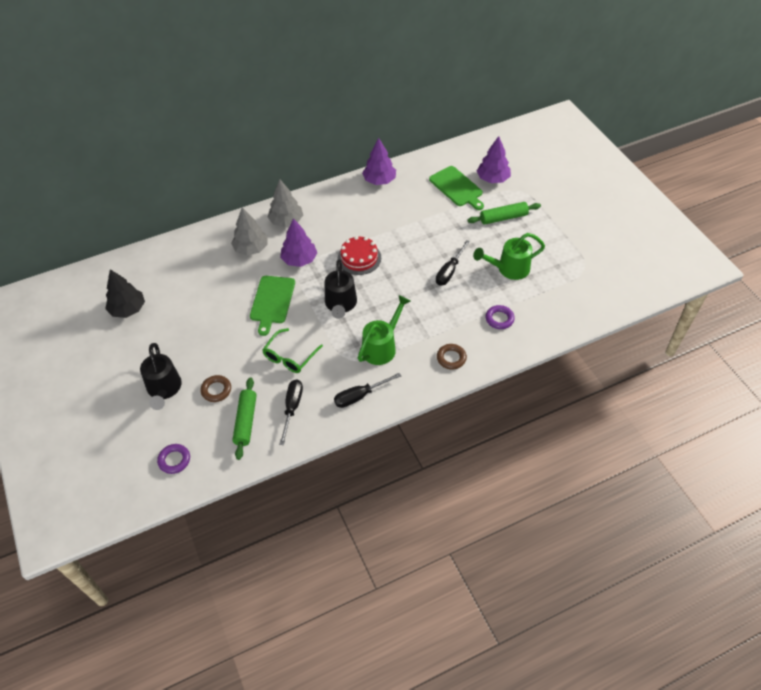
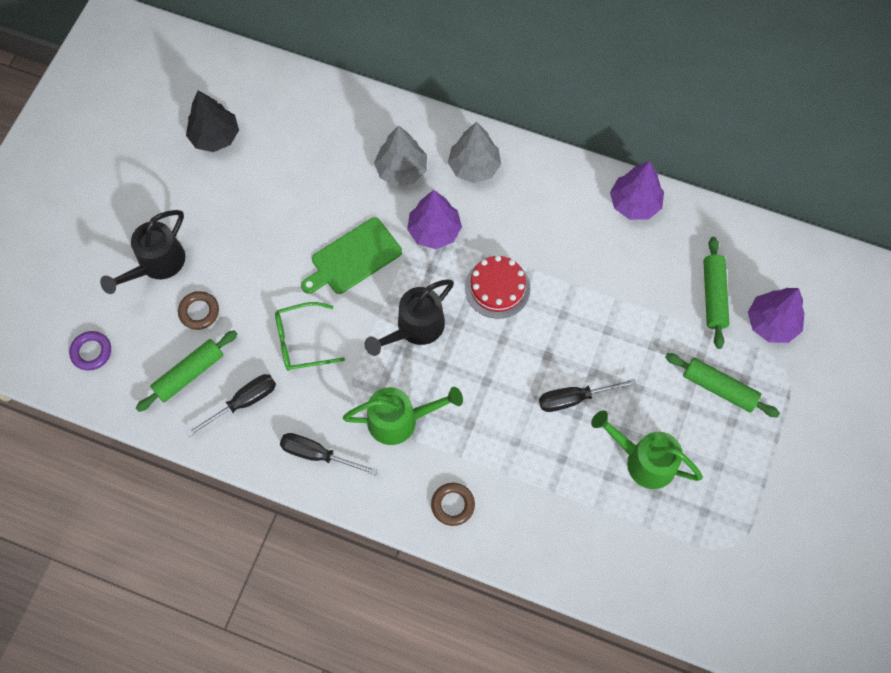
camera: 45 degrees right, 15 degrees up
green cutting board [429,166,484,210] -> green rolling pin [703,237,729,349]
purple ring [486,305,515,329] -> none

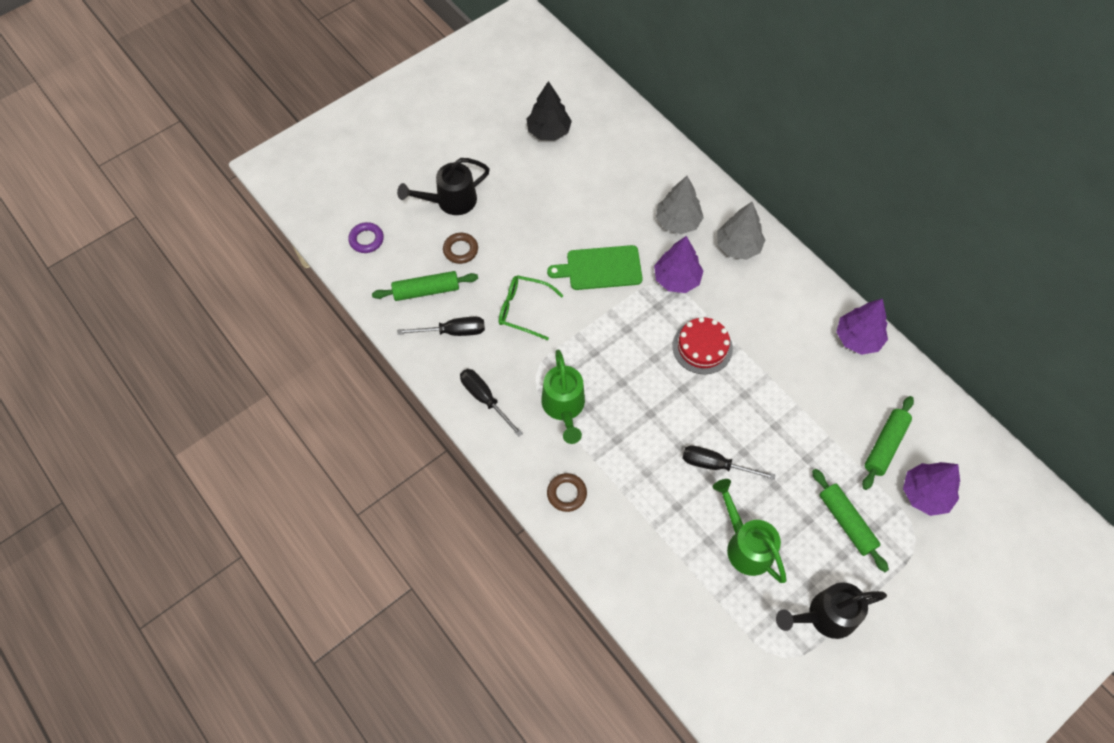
camera: 30 degrees right, 5 degrees down
green watering can [343,387,463,445] -> green watering can turned 60 degrees clockwise [541,350,585,444]
black watering can [365,279,454,356] -> black watering can moved to [776,582,887,639]

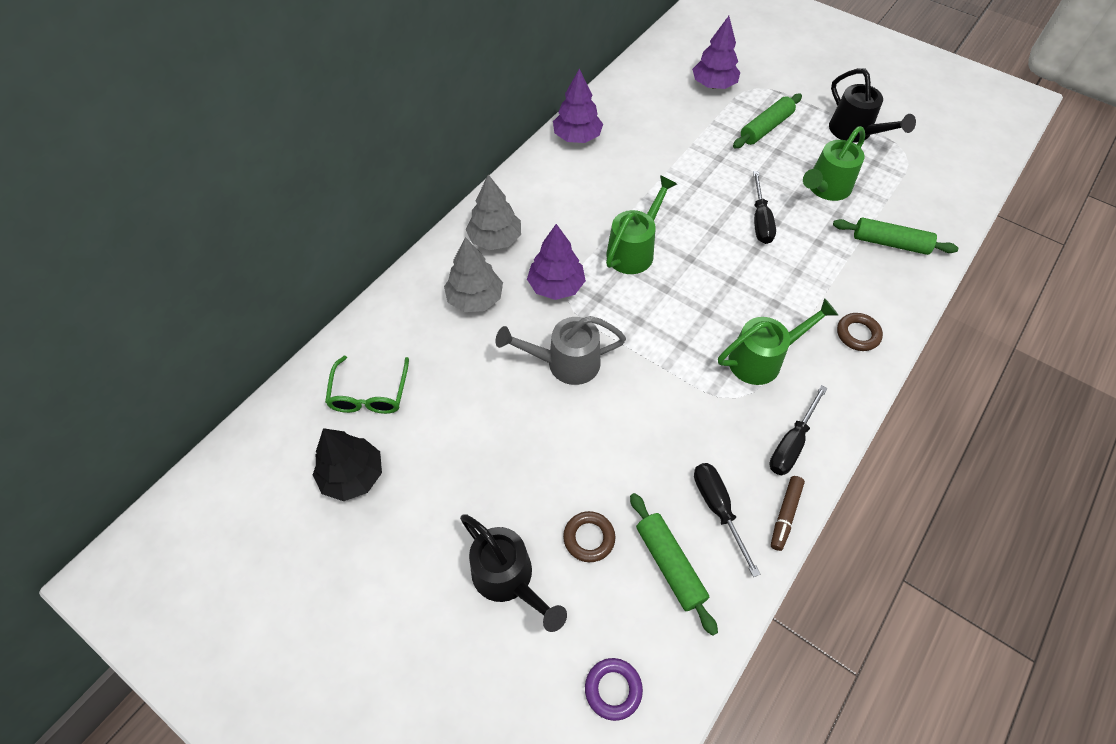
camera: 105 degrees left, 5 degrees down
green glasses [499,275,564,340] -> green glasses moved to [325,356,409,414]
green cutting board [547,245,643,290] -> grey watering can [496,316,626,385]
red cake [672,317,733,374] -> green watering can [606,175,677,274]
green rolling pin [862,396,914,490] -> green rolling pin moved to [833,217,958,255]
none -> brown marker [771,476,805,551]

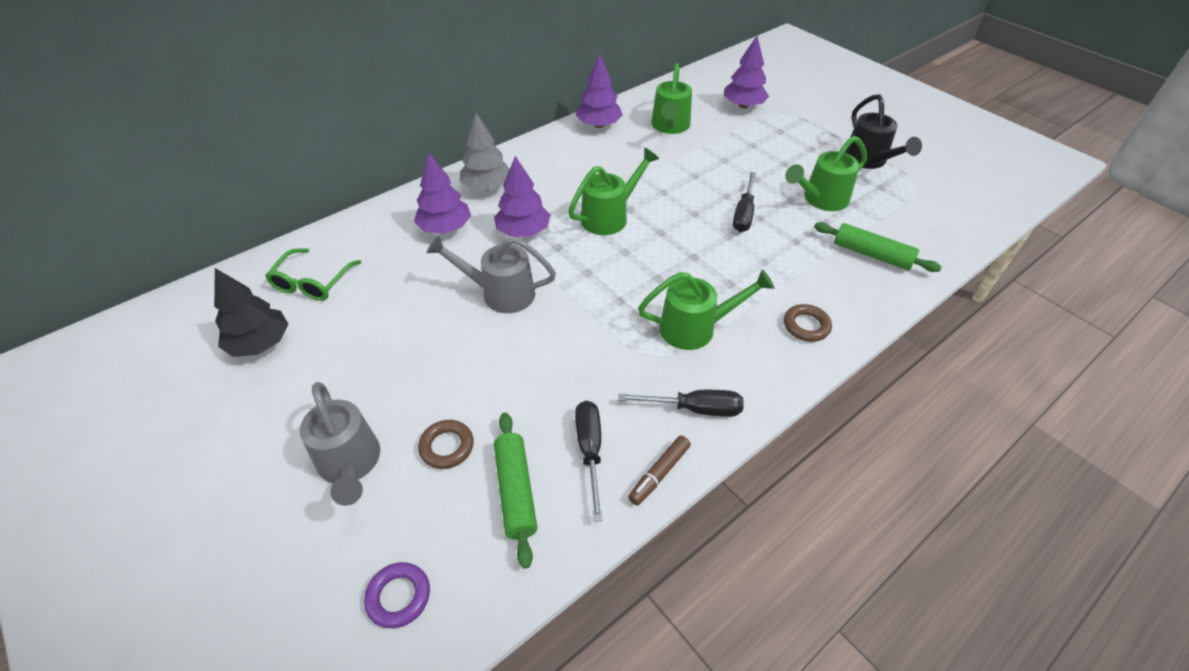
camera: 15 degrees right, 10 degrees down
grey tree [444,237,503,312] -> purple tree [414,152,471,234]
black watering can [460,515,567,632] -> grey watering can [300,382,380,506]
green rolling pin [733,94,802,148] -> none
black screwdriver [769,385,828,475] -> black screwdriver turned 135 degrees counterclockwise [618,390,744,417]
none -> green watering can [652,63,692,134]

